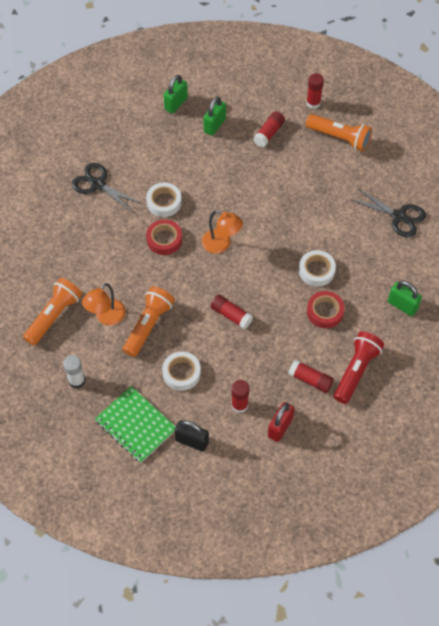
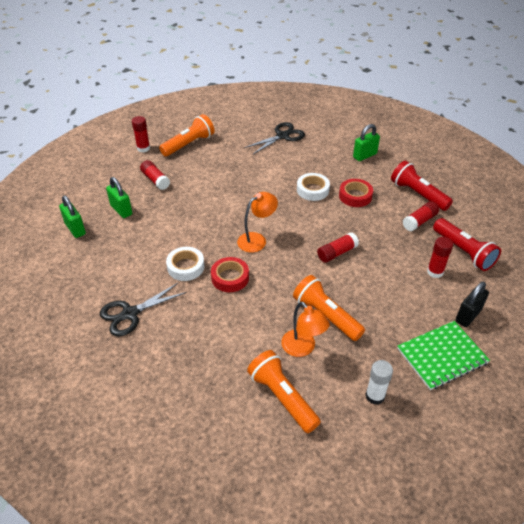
camera: 70 degrees left, 15 degrees down
white tape [162,351,201,391] -> none
red padlock [268,402,295,442] -> red flashlight [433,218,501,271]

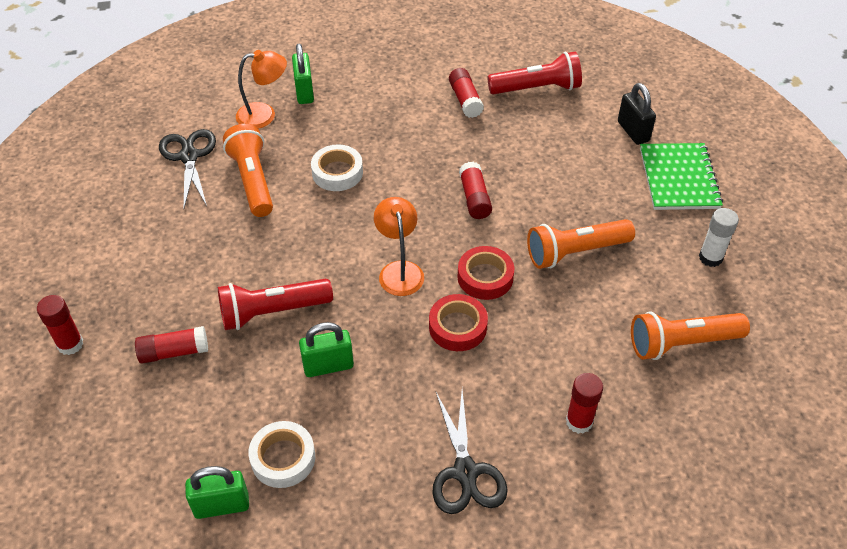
camera: 65 degrees left, 5 degrees up
green padlock [106,177,132,218] -> green padlock moved to [299,322,354,377]
orange flashlight [159,114,215,157] -> orange flashlight moved to [223,124,273,217]
white tape [166,247,205,281] -> white tape moved to [248,421,315,488]
orange lamp [281,302,330,357] -> orange lamp moved to [236,50,287,129]
red tape [339,179,373,207] -> red tape moved to [458,246,514,300]
red flashlight [391,161,453,211] -> red flashlight moved to [218,279,333,330]
red glue stick [427,237,453,278] -> red glue stick moved to [566,373,603,434]

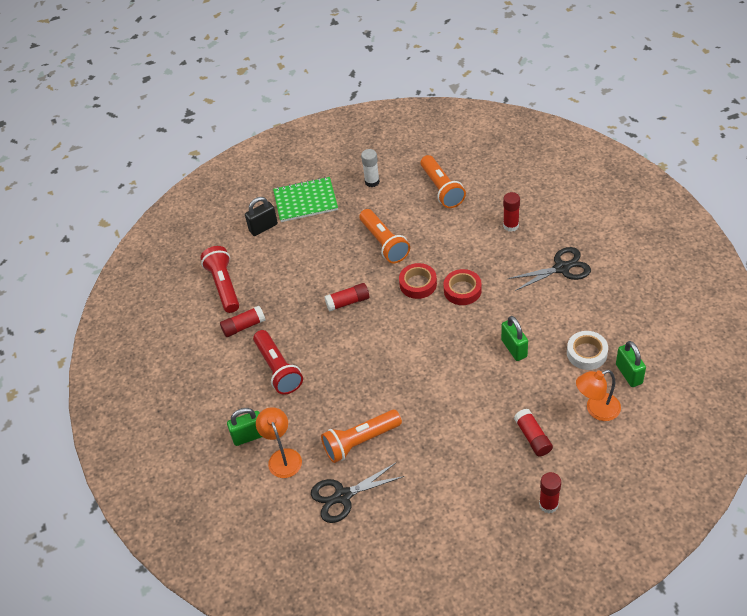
camera: 95 degrees left, 0 degrees up
red flashlight [218,279,333,330] -> red flashlight moved to [253,330,303,395]
white tape [311,144,363,191] -> none
orange lamp [374,197,424,296] -> orange lamp moved to [576,370,621,421]

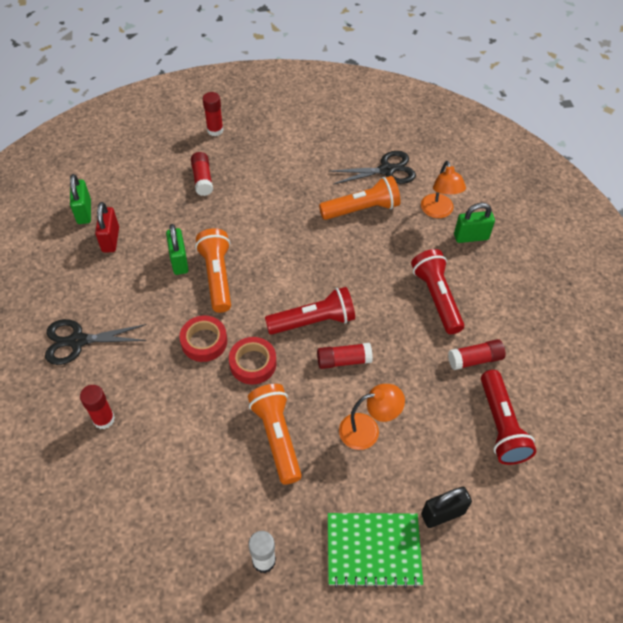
camera: 175 degrees left, 5 degrees up
orange flashlight [421,155,466,208] -> orange flashlight moved to [195,228,231,313]
white tape [567,331,608,370] -> red padlock [95,202,119,252]
orange lamp [576,370,621,421] -> orange lamp moved to [339,384,405,450]
none -> red flashlight [265,287,355,335]

